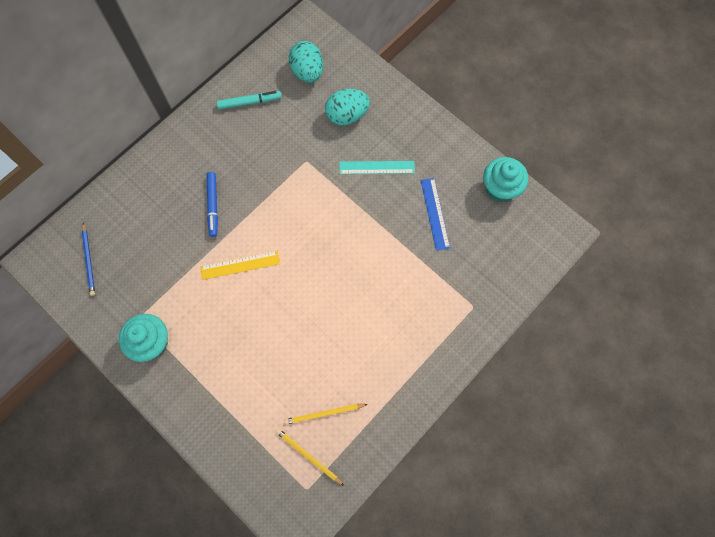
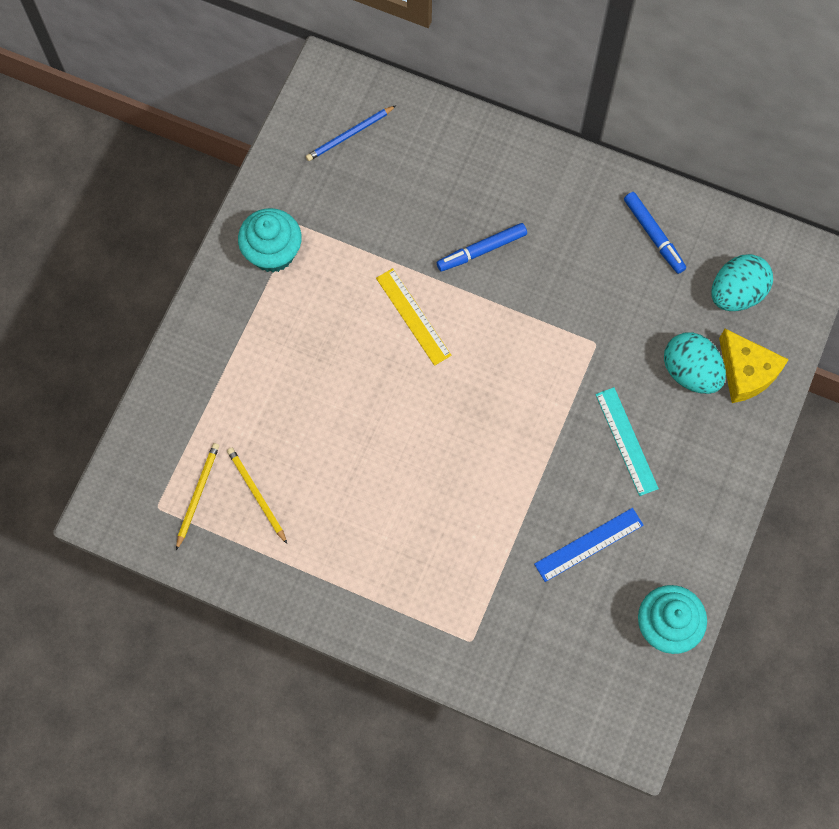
camera: 70 degrees right, 0 degrees up
turquoise marker [216,91,282,110] -> blue marker [624,192,686,274]
none -> yellow cheese [719,329,789,403]

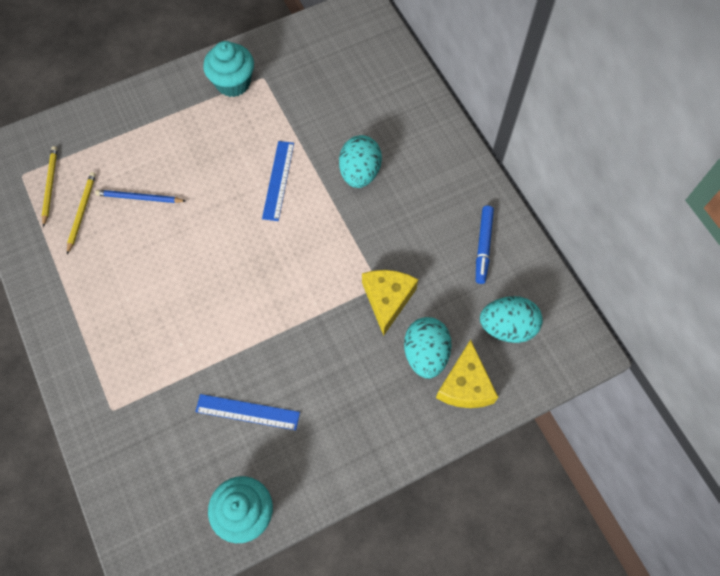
camera: 40 degrees right, 5 degrees down
yellow pencil [176,443,219,550] -> yellow pencil turned 60 degrees counterclockwise [42,146,57,227]
blue pencil [306,105,396,161] -> blue pencil moved to [95,190,185,203]
yellow ruler [376,268,452,366] -> blue ruler [262,141,294,221]
blue marker [437,223,527,271] -> turquoise egg [339,135,382,188]
turquoise ruler [595,387,659,496] -> none
none -> yellow cheese [362,270,418,336]

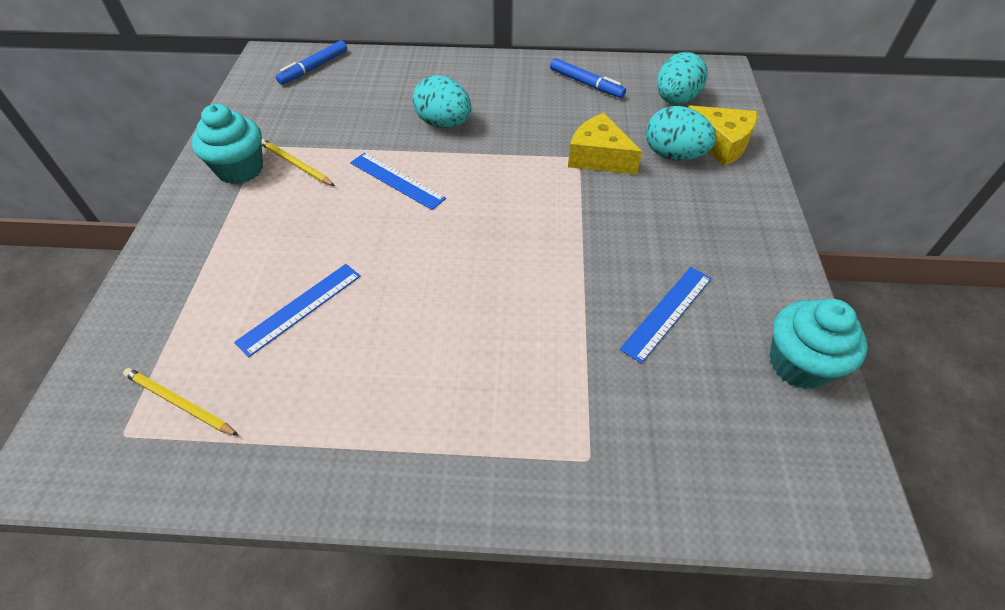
camera: 60 degrees left, 15 degrees down
yellow pencil [67,172,96,254] -> yellow pencil moved to [261,139,335,186]
blue pencil [95,190,185,203] -> blue ruler [234,264,361,357]
none -> blue marker [276,40,347,85]

